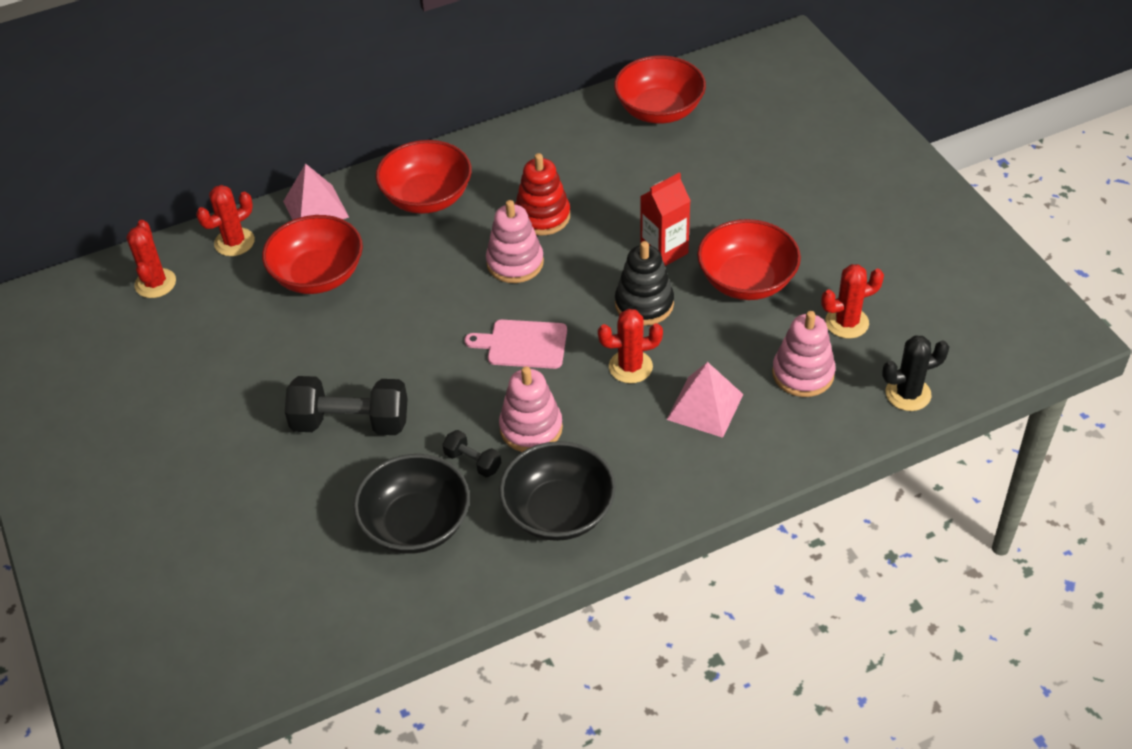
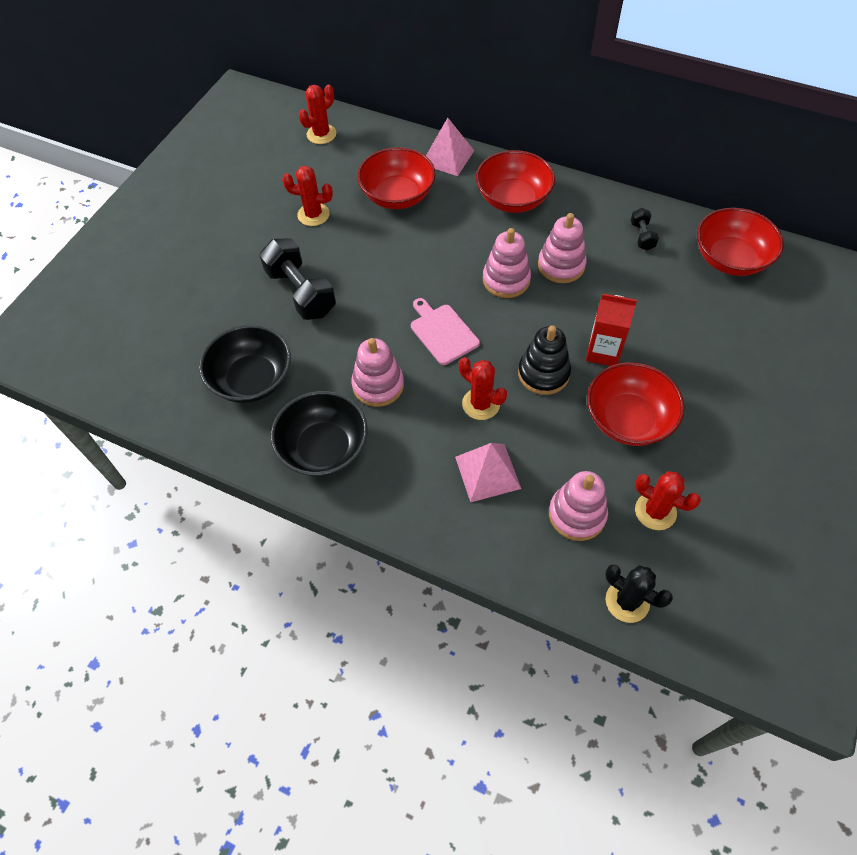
camera: 50 degrees right, 10 degrees up
red cactus [196,185,255,256] -> red cactus moved to [282,166,333,226]
black dumbbell [442,430,501,477] -> black dumbbell moved to [631,208,659,250]
red stacking toy [515,153,570,235] -> pink stacking toy [538,213,587,283]

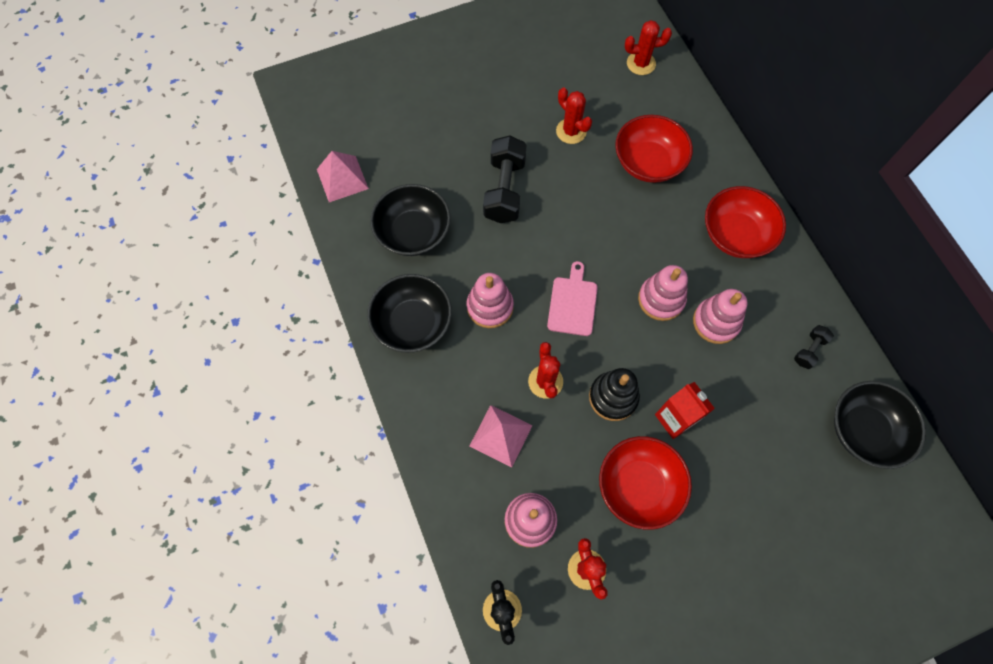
camera: 40 degrees right, 10 degrees up
pink pyramid [426,118,474,176] -> pink pyramid moved to [317,151,369,202]
red bowl [697,208,784,276] -> black bowl [834,381,926,469]

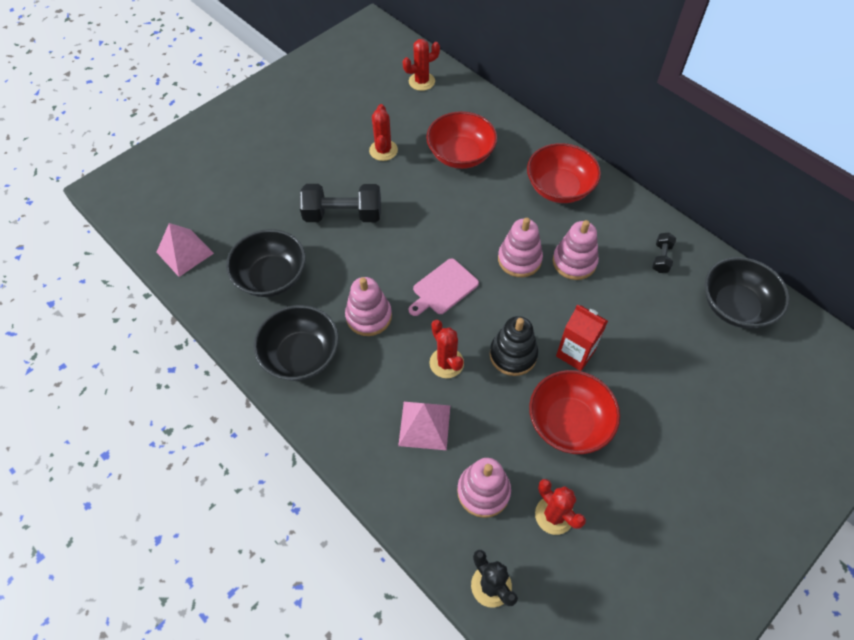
camera: 20 degrees left, 10 degrees down
black dumbbell [483,135,527,223] -> black dumbbell turned 75 degrees counterclockwise [300,184,381,222]
pink cutting board [547,261,598,336] -> pink cutting board turned 120 degrees counterclockwise [408,258,479,316]
red cactus [556,88,592,144] -> red cactus turned 60 degrees clockwise [369,104,398,161]

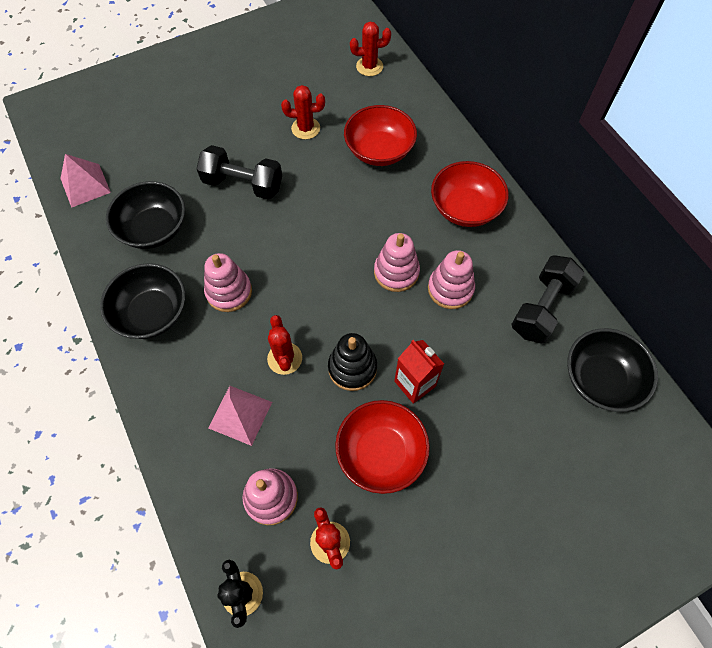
camera: 15 degrees right, 5 degrees up
red cactus [369,104,398,161] -> red cactus turned 75 degrees clockwise [281,85,325,139]
pink cutting board [408,258,479,316] -> none
black dumbbell [652,233,676,273] -> black dumbbell [511,255,584,344], size x2.03

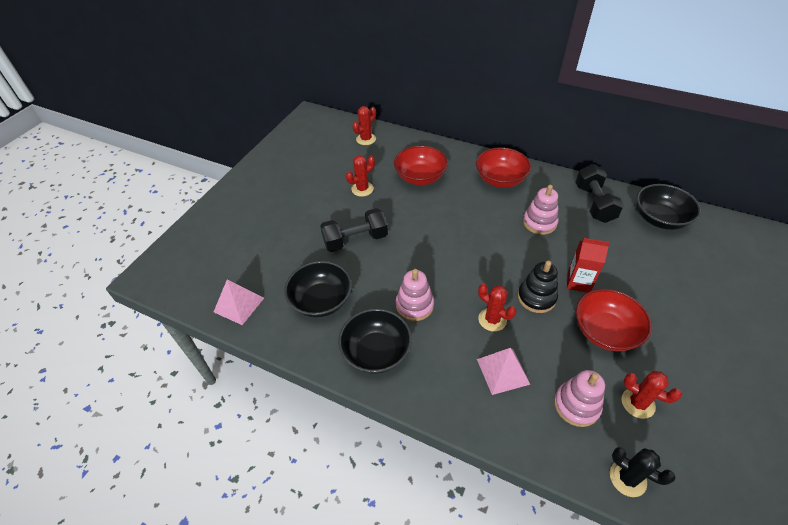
camera: 35 degrees left, 15 degrees down
pink stacking toy [374,233,420,292] -> none

